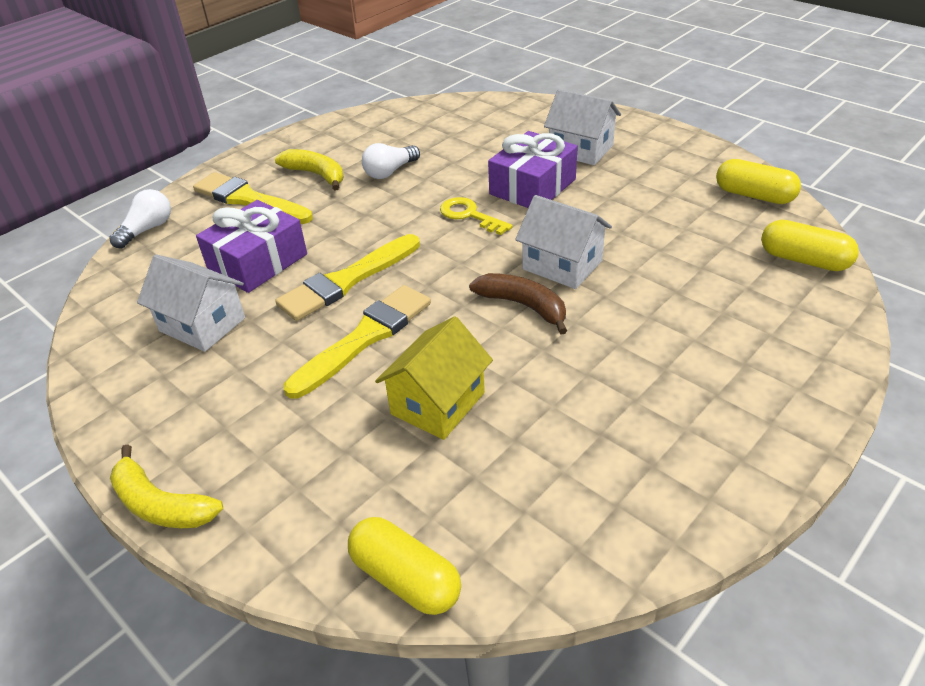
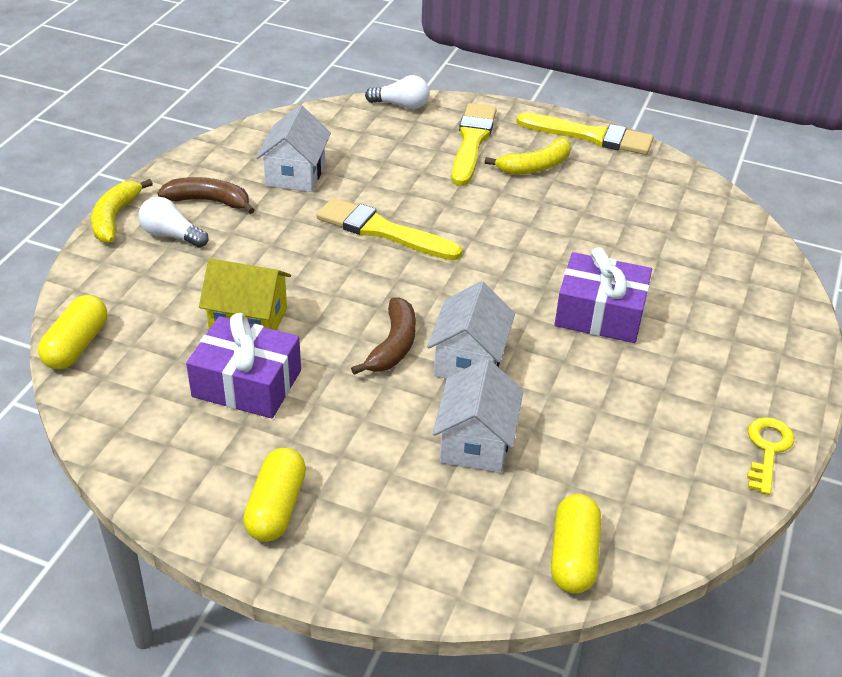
camera: 65 degrees right, 0 degrees up
purple gift [196,200,307,293] -> purple gift moved to [186,313,301,418]
yellow banana [275,149,344,191] -> yellow banana turned 45 degrees clockwise [485,138,571,175]
yellow brush [283,285,431,399] -> yellow brush moved to [516,113,654,155]
white light bulb [362,143,420,179] -> white light bulb moved to [138,197,209,247]
yellow key [440,197,513,235] -> yellow key moved to [747,417,794,495]
white house [544,89,621,165] -> white house moved to [433,358,523,473]
yellow capsule [716,159,801,204] -> yellow capsule moved to [243,448,306,542]
none -> brown banana [157,177,255,214]

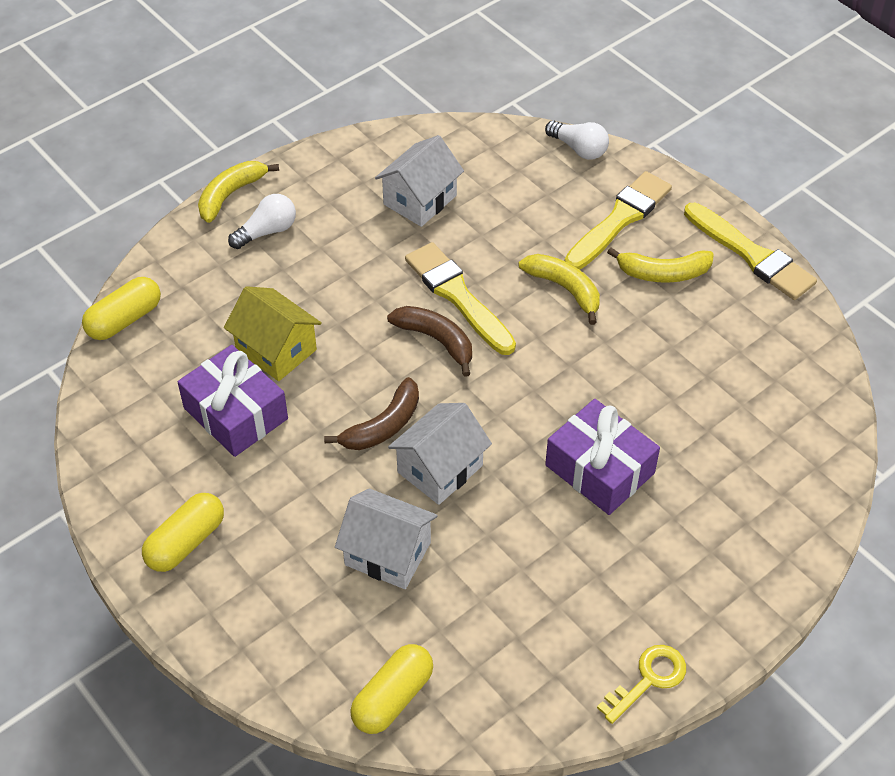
camera: 30 degrees right, 10 degrees up
white light bulb [138,197,209,247] -> white light bulb turned 90 degrees clockwise [228,194,296,249]
brown banana [157,177,255,214] -> brown banana moved to [387,306,472,377]
white house [433,358,523,473] -> white house turned 75 degrees clockwise [335,488,438,589]
none -> yellow banana [518,254,600,325]

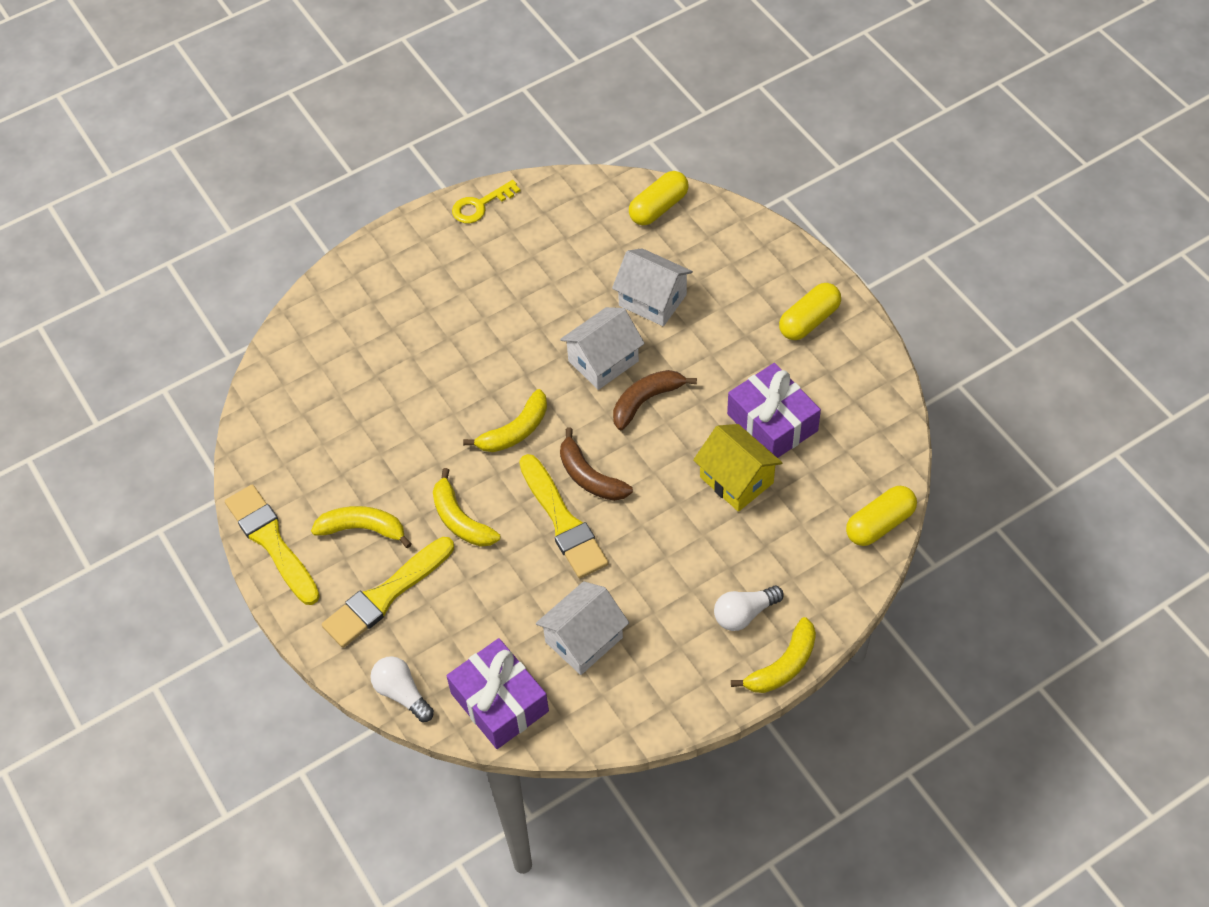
camera: 170 degrees left, 5 degrees up
purple gift [545,399,660,515] -> purple gift moved to [447,638,549,749]
none -> yellow banana [463,389,547,452]

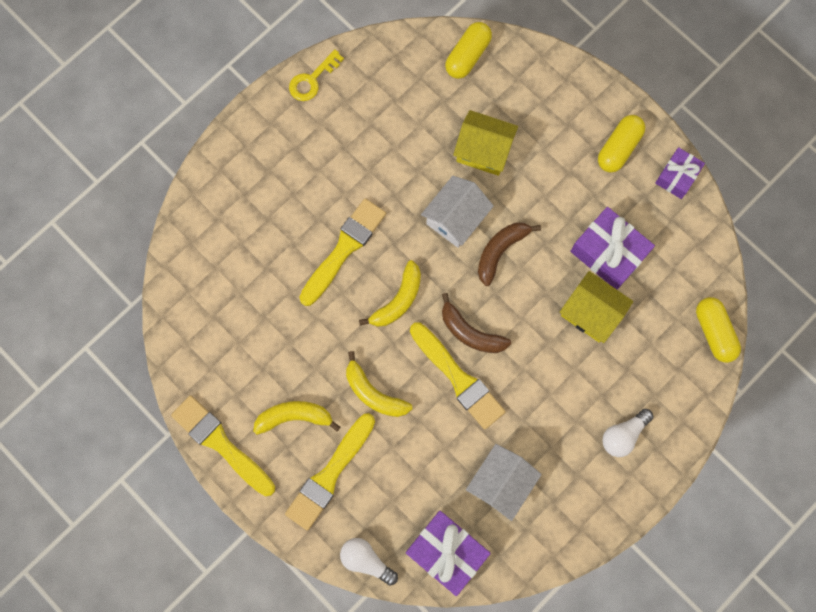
camera: 15 degrees left, 20 degrees up
white house [612,248,693,326] -> yellow house [453,110,518,176]
yellow banana [731,617,816,693] -> none
yellow capsule [846,486,917,546] -> yellow capsule turned 60 degrees counterclockwise [696,297,741,363]
none -> yellow brush [299,198,386,306]
none -> purple gift [655,147,705,199]

